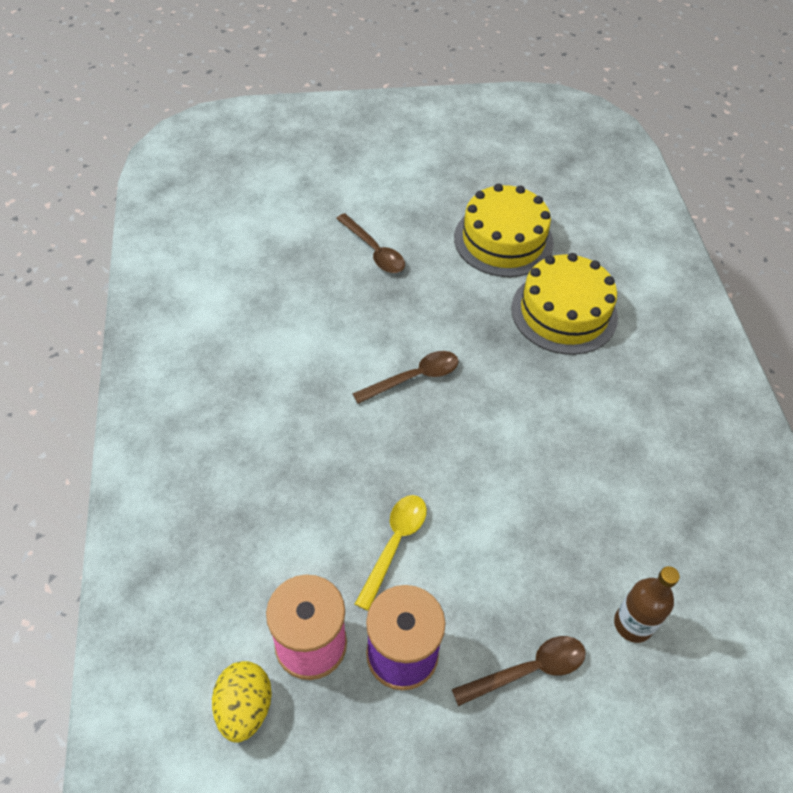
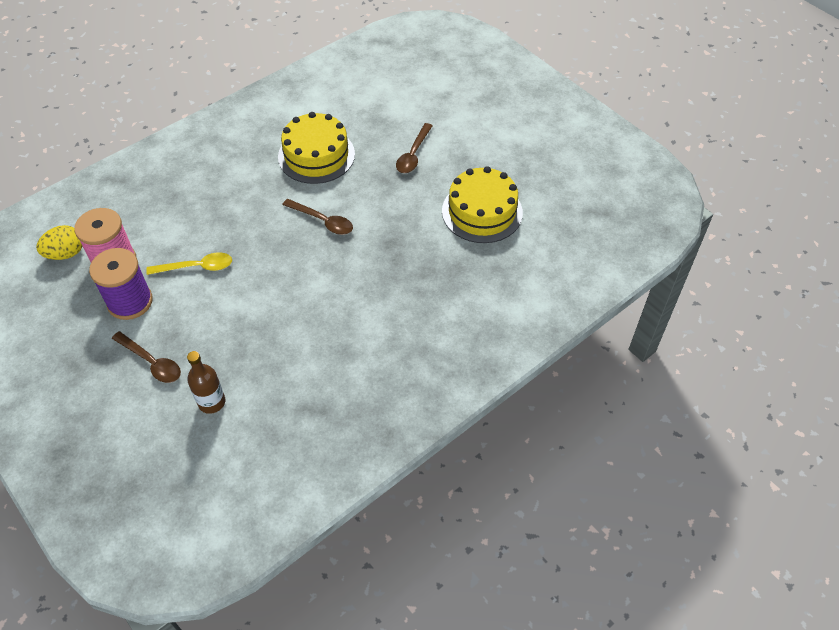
camera: 60 degrees right, 0 degrees up
yellow cake [511,253,618,355] -> yellow cake moved to [278,112,355,184]

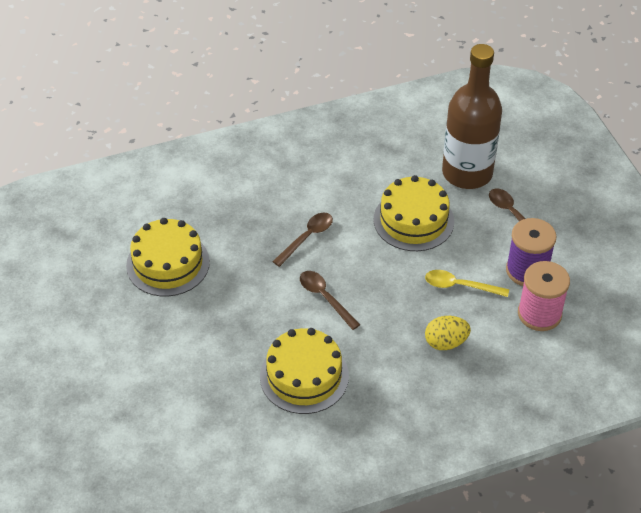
camera: 160 degrees left, 5 degrees down
yellow egg [36,225,82,260] -> yellow egg moved to [425,316,471,350]
brown bottle [187,351,225,414] -> brown bottle [442,44,502,189], size x2.22
brown spoon [396,123,433,173] -> brown spoon moved to [272,213,333,267]
none -> yellow cake [374,175,454,251]

